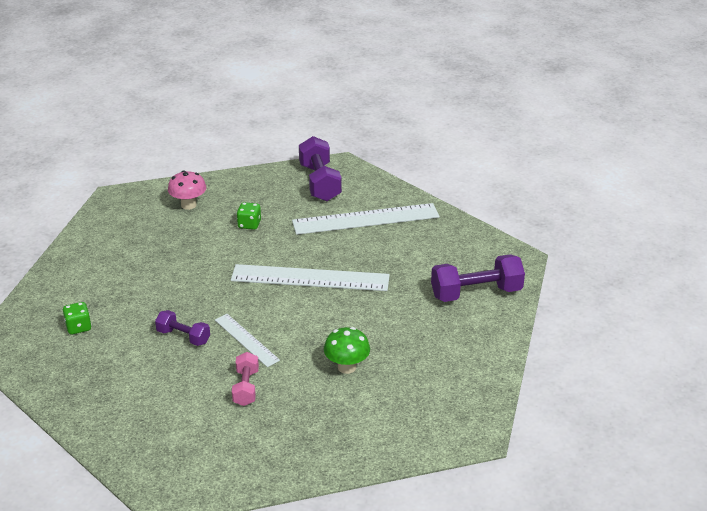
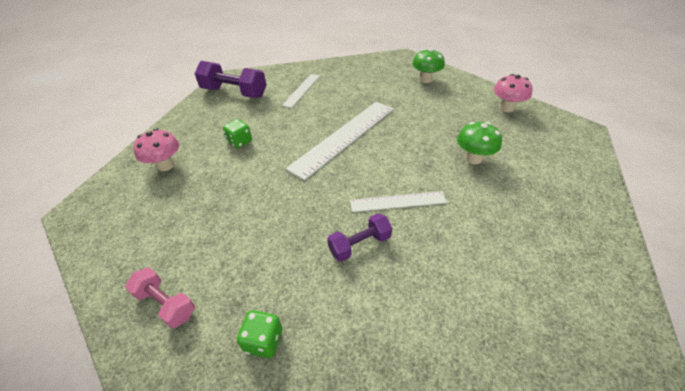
camera: 55 degrees left, 10 degrees up
pink dumbbell [232,352,259,406] -> pink dumbbell moved to [125,267,195,329]
white ruler [292,203,440,235] -> white ruler [282,74,320,108], size x0.55
purple dumbbell [431,254,525,302] -> green mushroom [412,48,445,83]
none -> pink mushroom [493,74,533,112]

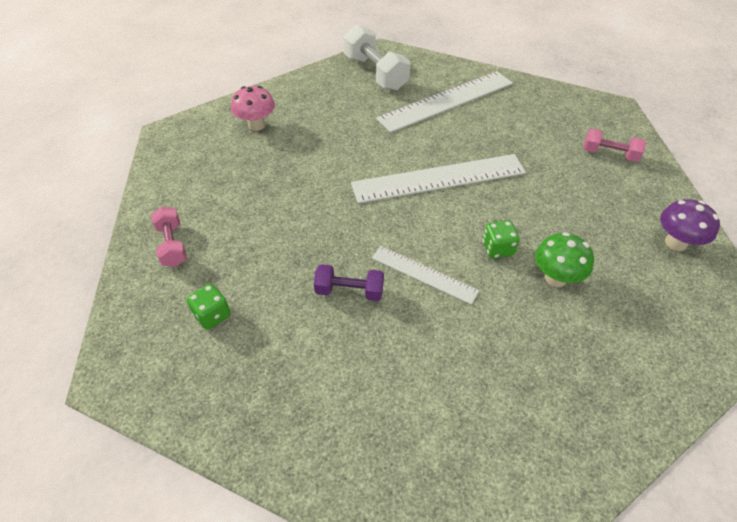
camera: 35 degrees right, 5 degrees up
purple dumbbell [195,61,266,98] -> white dumbbell [344,24,410,91]
green dice [223,119,252,148] -> green dice moved to [482,220,519,258]
white ruler [282,74,320,108] -> white ruler [376,71,513,133], size x1.82
green mushroom [412,48,445,83] -> pink dumbbell [583,129,646,162]
pink mushroom [493,74,533,112] -> purple mushroom [660,199,720,251]

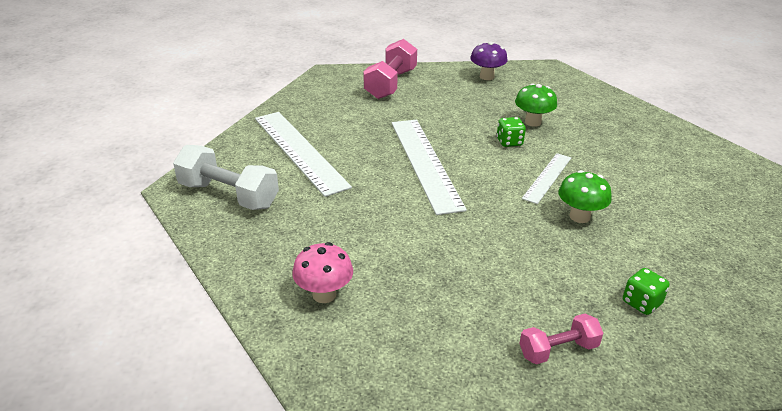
camera: 90 degrees left, 15 degrees down
purple dumbbell [314,264,384,301] -> green mushroom [558,170,612,223]
white dumbbell [344,24,410,91] -> white dumbbell turned 60 degrees clockwise [173,145,279,210]
pink dumbbell [583,129,646,162] -> pink dumbbell [364,39,417,99], size x1.72

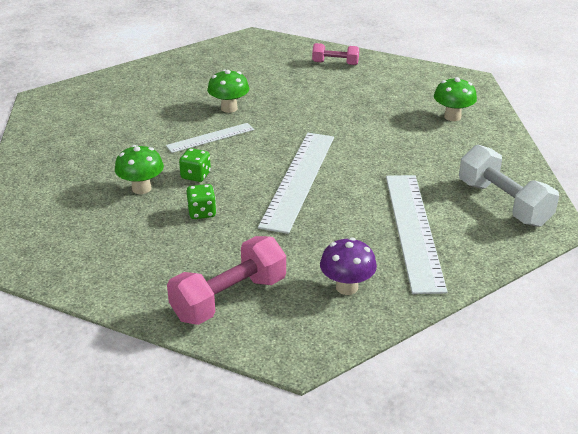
camera: 150 degrees left, 0 degrees up
pink mushroom [292,242,353,303] -> green mushroom [434,77,477,121]
purple mushroom [470,41,508,80] -> purple mushroom moved to [320,237,377,295]
green dice [623,268,670,315] -> green dice moved to [187,184,216,219]

